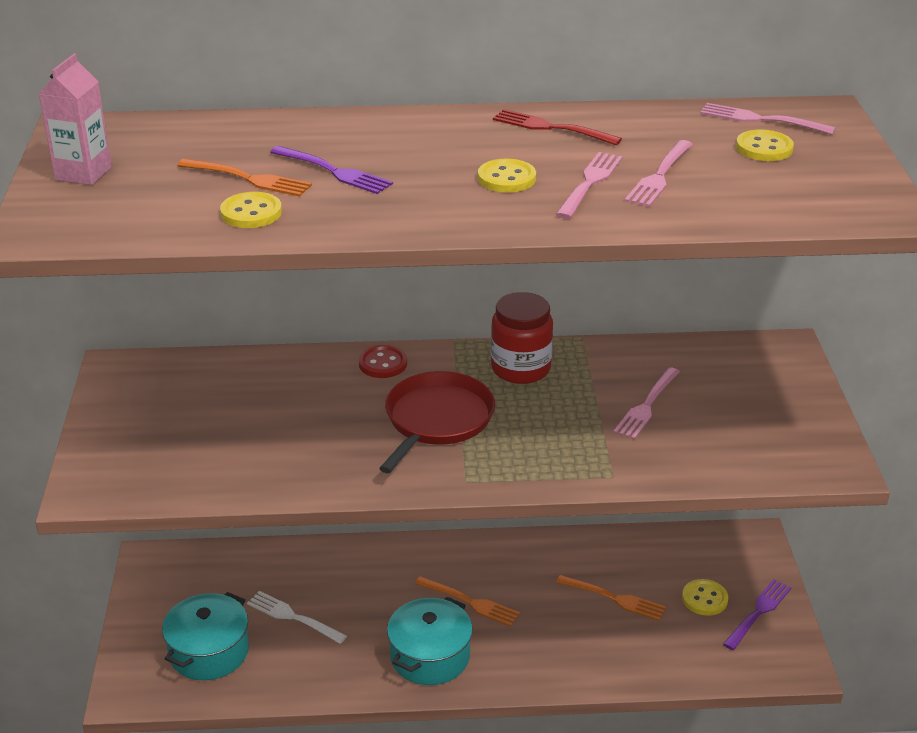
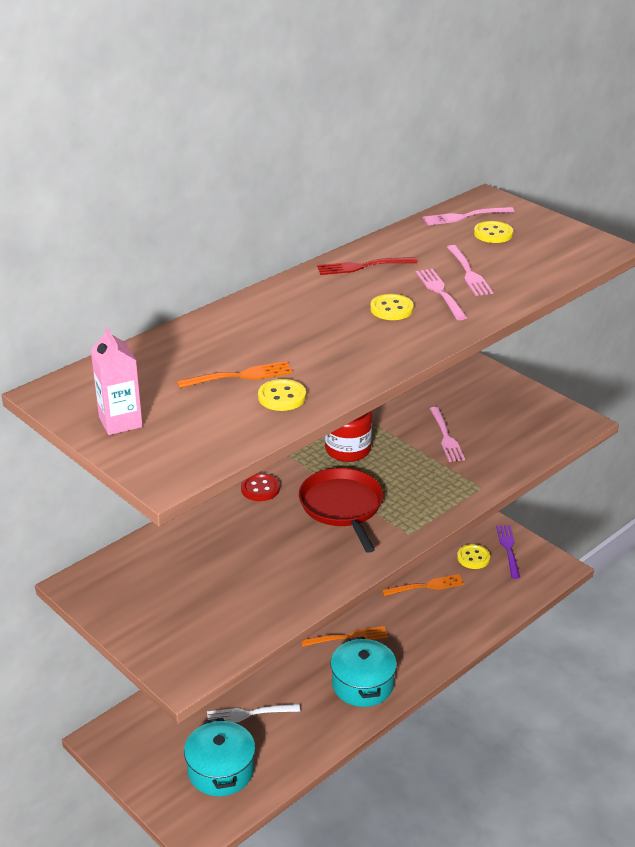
camera: 40 degrees left, 0 degrees up
purple fork [270,146,393,194] -> none

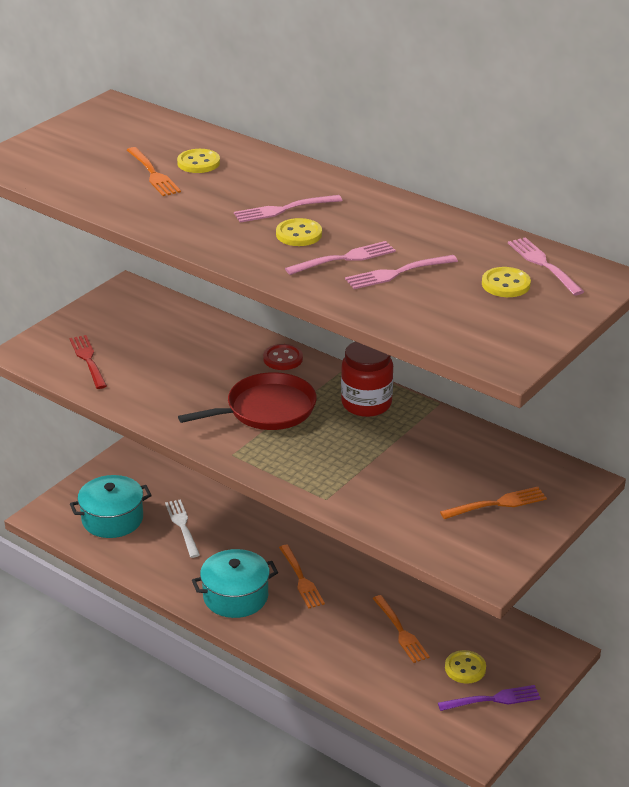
camera: 80 degrees right, 0 degrees up
pink carton [91,327,143,435] -> none
yellow button [258,379,306,411] -> yellow button moved to [177,149,220,173]
red fork [317,257,418,275] -> red fork moved to [70,335,107,389]
pink fork [430,407,465,462] -> pink fork moved to [234,195,343,223]
none -> orange fork [440,487,547,519]

